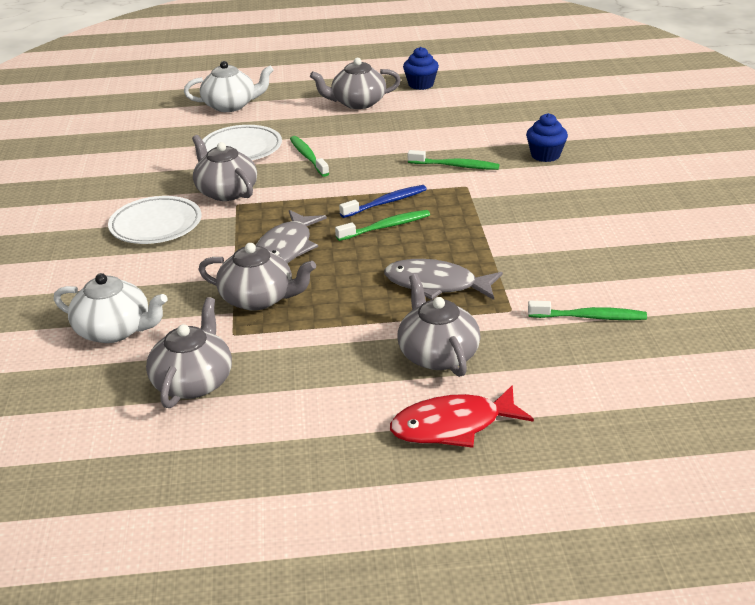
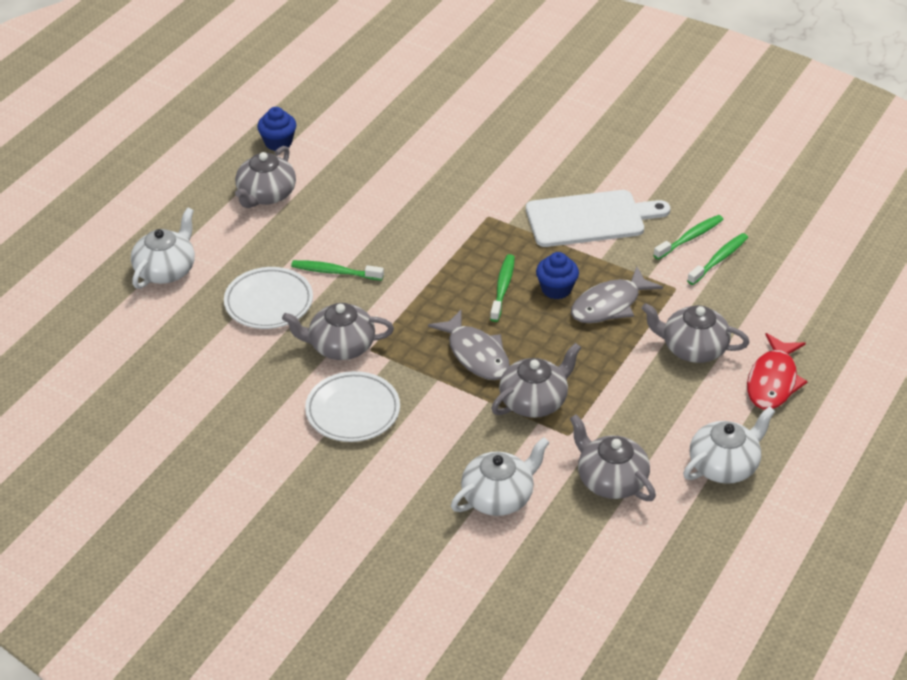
camera: 55 degrees left, 10 degrees up
blue toothbrush [339,185,427,218] -> none
green toothbrush [408,150,499,170] -> green toothbrush moved to [653,215,724,260]
blue cupcake [526,113,568,162] -> blue cupcake moved to [536,252,579,299]
none -> white cutting board [526,190,671,247]
none -> white teapot [683,406,775,484]

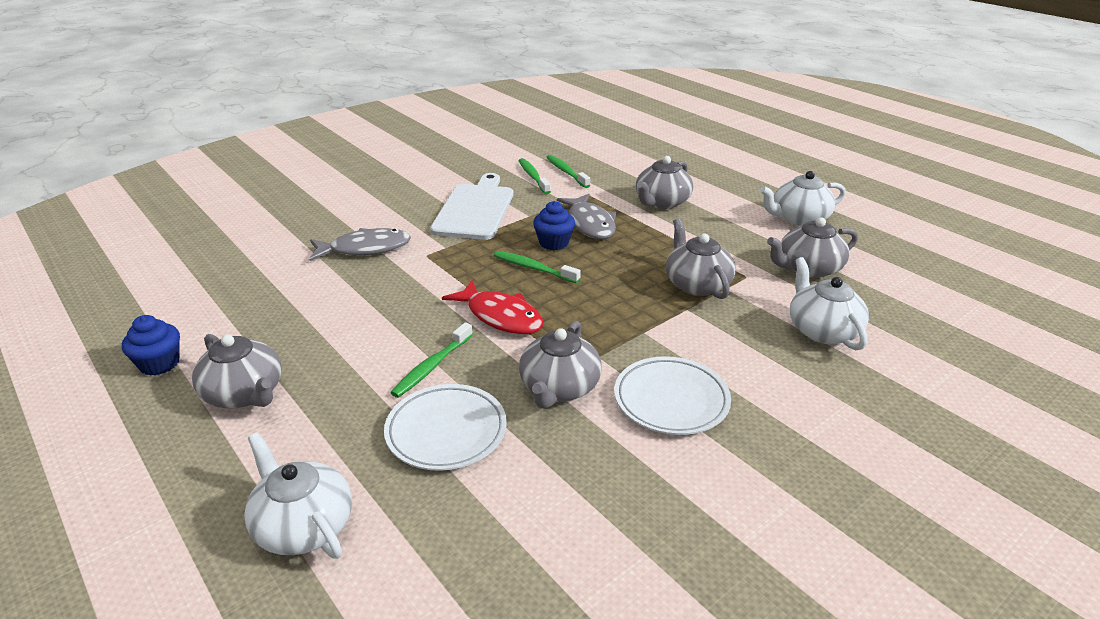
camera: 70 degrees left, 10 degrees down
grey fish [428,310,510,380] -> grey fish moved to [309,228,411,261]
white teapot [683,406,775,484] -> white teapot turned 90 degrees counterclockwise [760,171,846,226]
red fish [747,333,808,410] -> red fish moved to [442,280,543,335]

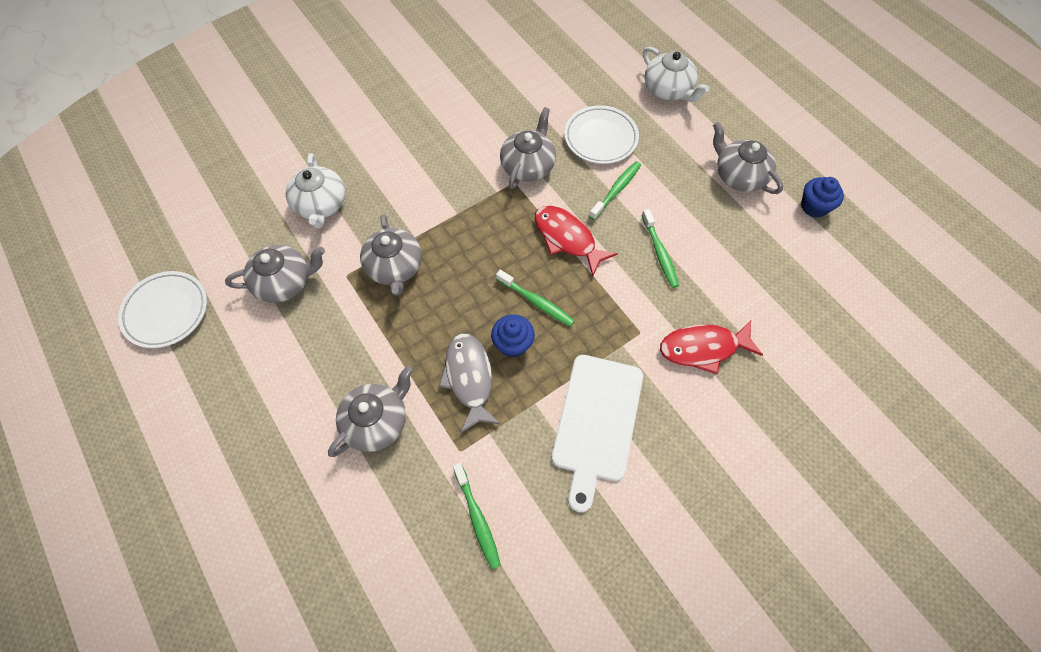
camera: 175 degrees left, 30 degrees up
grey fish [309,228,411,261] -> red fish [660,321,763,374]
green toothbrush [519,158,551,194] -> green toothbrush moved to [642,209,679,288]
white plate [614,356,731,435] -> white plate moved to [118,271,207,348]
white teapot [760,171,846,226] -> none

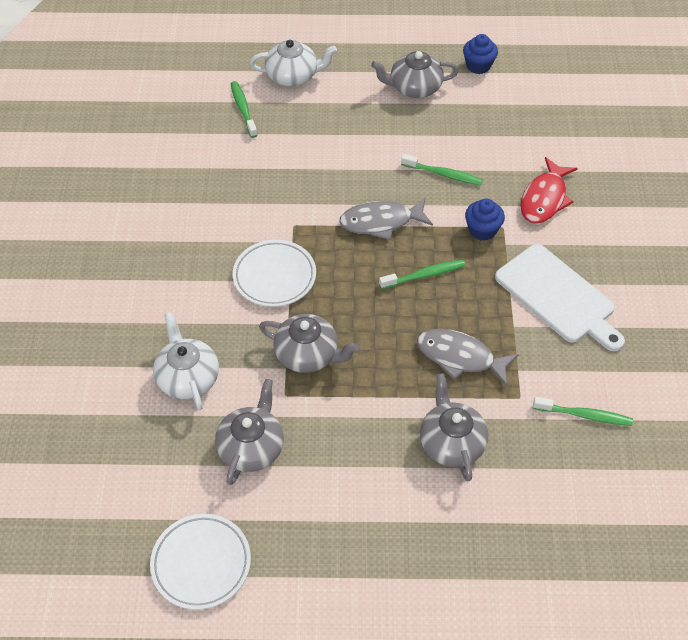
camera: 55 degrees left, 10 degrees down
white teapot [286,153,345,229] -> white teapot turned 135 degrees counterclockwise [153,312,219,410]
blue cupcake [491,314,535,357] -> blue cupcake moved to [465,199,505,241]
grey teapot [500,107,556,189] -> none
red fish [535,206,618,277] -> grey fish [339,198,433,240]
white plate [564,105,639,164] -> white plate moved to [233,240,316,307]
green toothbrush [589,161,641,220] -> green toothbrush moved to [230,81,258,138]

